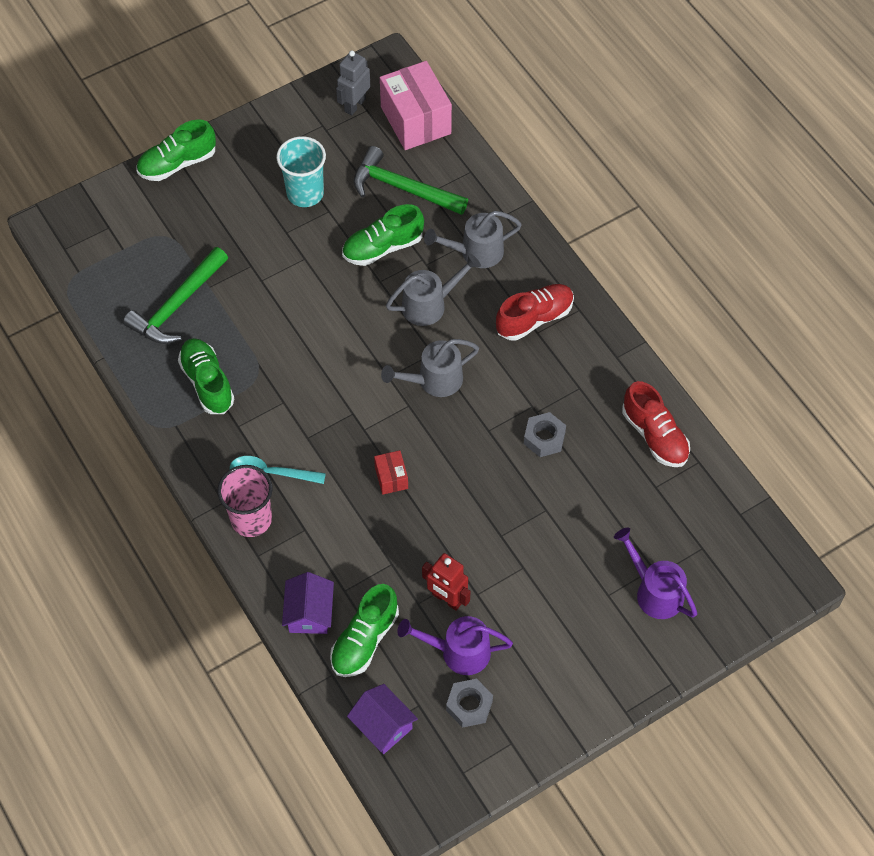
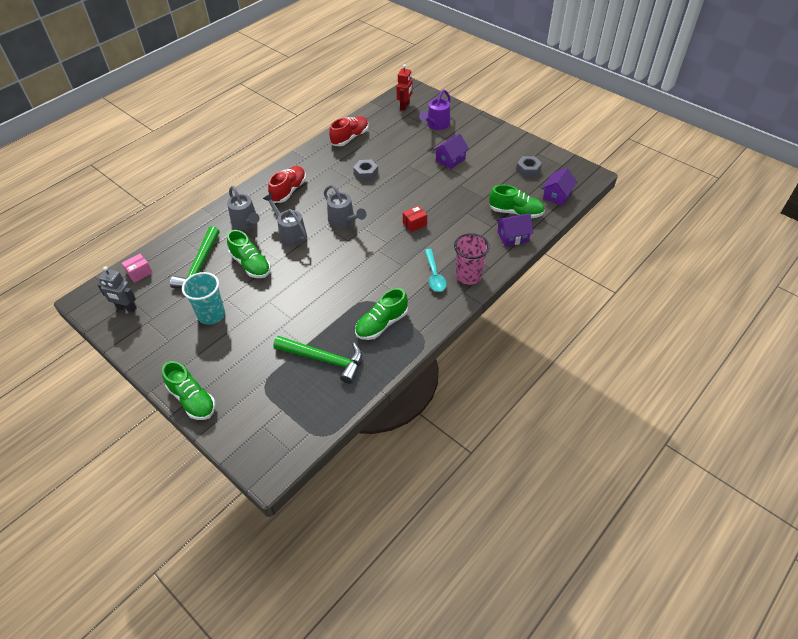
camera: 105 degrees left, 10 degrees down
pink box [380,61,452,150] -> pink box [122,254,153,283], size x0.47
purple watering can [397,616,513,675] -> none
red robot [422,553,470,611] -> red robot moved to [397,64,413,111]
red shoe [496,284,574,341] -> red shoe turned 75 degrees clockwise [268,166,306,203]
none -> purple house [434,134,469,169]

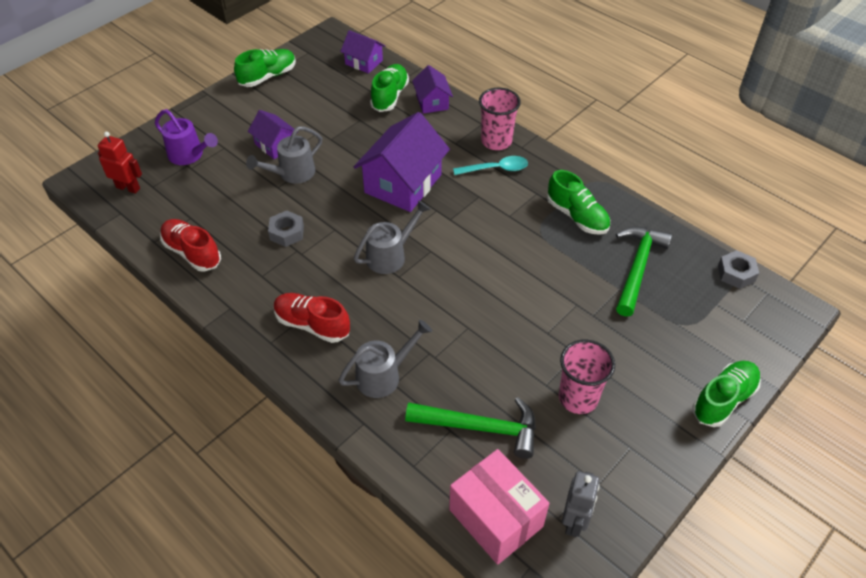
camera: 90 degrees left, 0 degrees up
pink box [122,254,153,283] -> pink box [449,449,550,565], size x2.14
turquoise cup [182,272,225,325] -> pink cup [559,339,615,414]
green shoe [227,230,271,278] -> green shoe moved to [234,49,296,87]
grey watering can [263,193,307,247] -> grey watering can moved to [246,126,322,184]
red box [403,206,427,232] -> purple house [354,112,450,212]
grey nut [516,156,542,177] -> grey nut moved to [718,250,759,289]

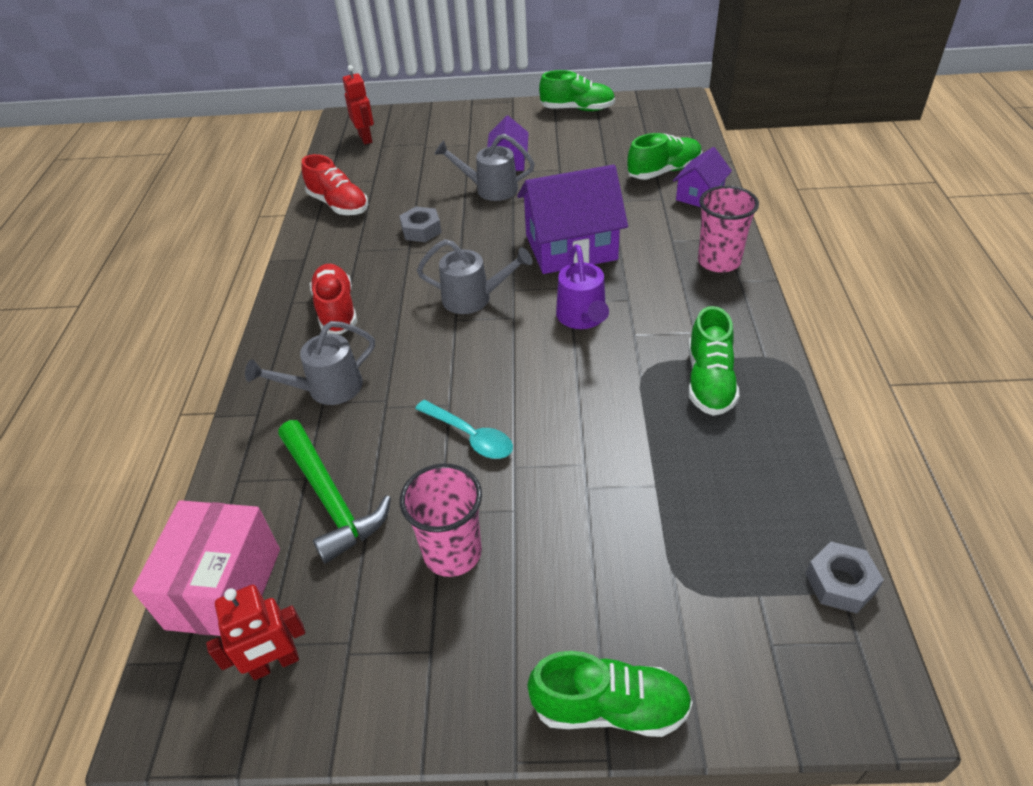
camera: 50 degrees right, 5 degrees down
purple watering can [155,109,218,165] -> purple watering can moved to [556,244,609,329]
red shoe [160,219,221,272] -> red shoe turned 135 degrees clockwise [302,154,368,215]
grey watering can [338,320,432,398] -> grey watering can turned 135 degrees clockwise [245,321,375,405]
purple house [340,30,385,74] -> none
turquoise spoon [453,156,528,175] -> turquoise spoon moved to [415,400,513,459]
grey robot [562,471,600,537] -> red robot [206,585,305,680]
green hammer [616,227,672,317] -> none

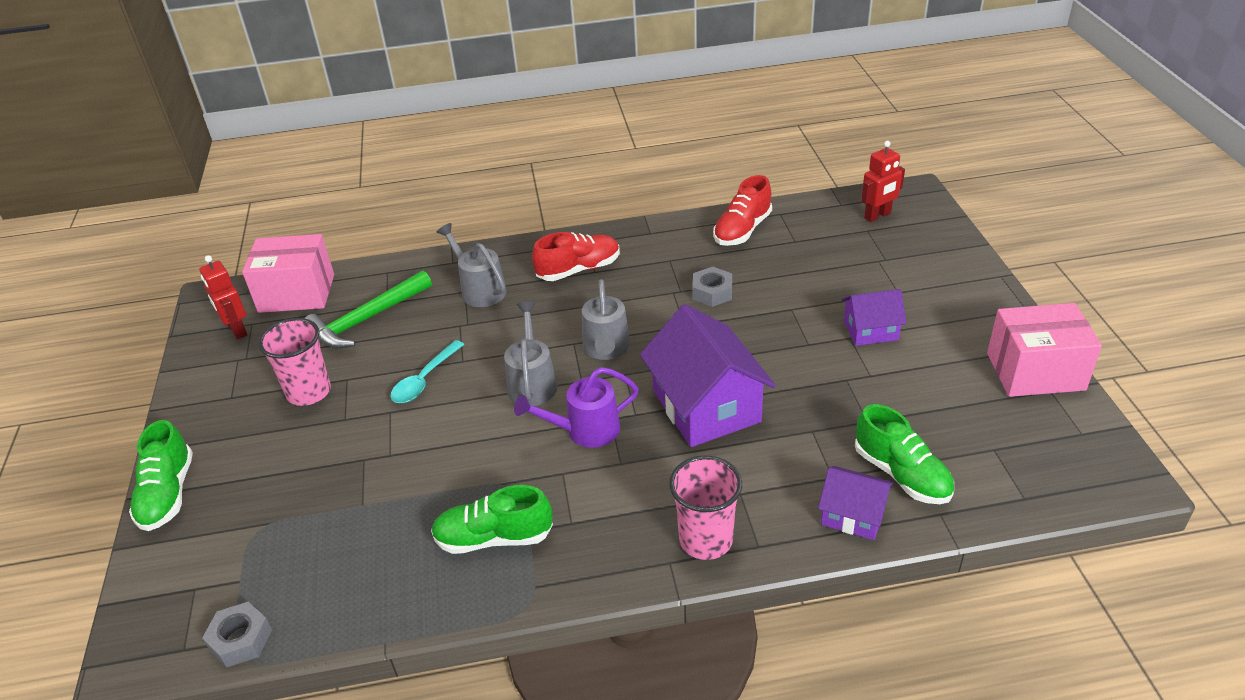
camera: 80 degrees right, 5 degrees down
grey watering can [435,134,535,201] -> grey watering can moved to [504,302,557,406]
green shoe [539,70,615,111] -> pink box [987,303,1102,397]

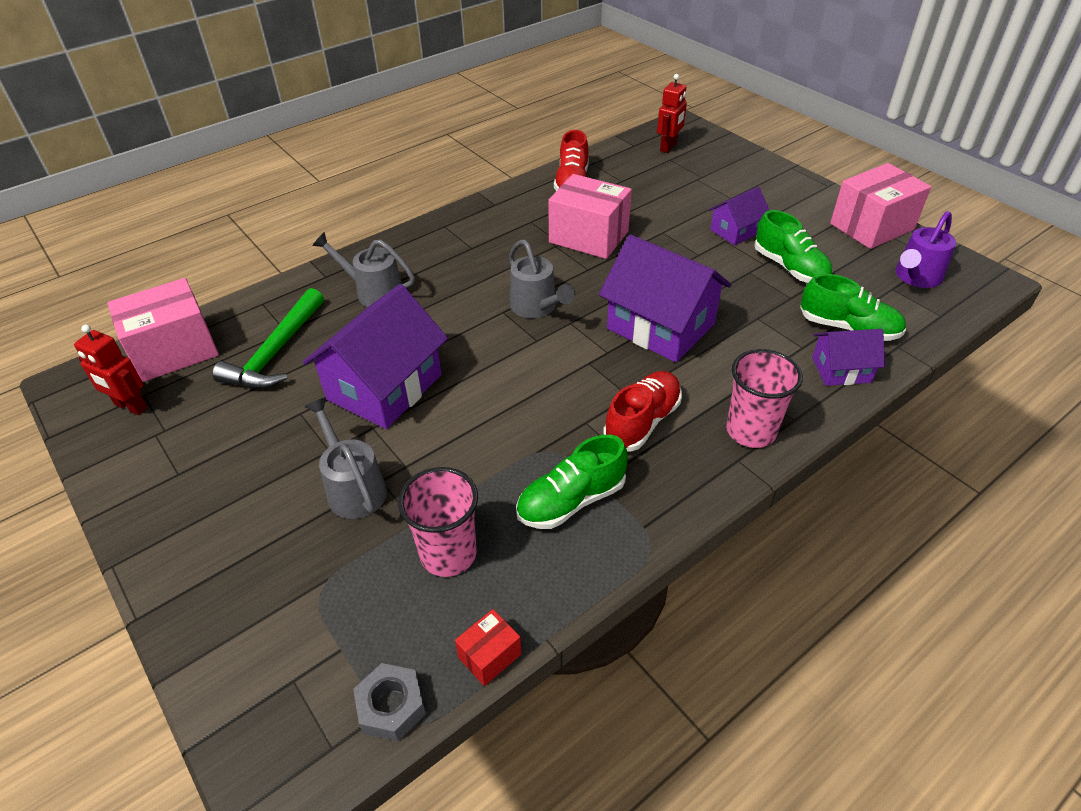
camera: 30 degrees left, 5 degrees up
green shoe [129,420,193,531] -> green shoe moved to [754,210,833,283]
pink cup [258,318,331,406] -> pink cup moved to [398,467,478,577]
turquoise spoon [390,340,465,403] -> purple house [303,284,448,429]
grey watering can [504,302,557,406] -> grey watering can moved to [304,397,387,519]
purple watering can [514,367,639,448] -> purple watering can moved to [896,211,956,288]
red shoe [532,232,620,281] -> red shoe moved to [603,371,682,452]
grey nut [692,267,732,307] -> pink box [548,174,632,259]
none -> red box [455,609,522,686]

